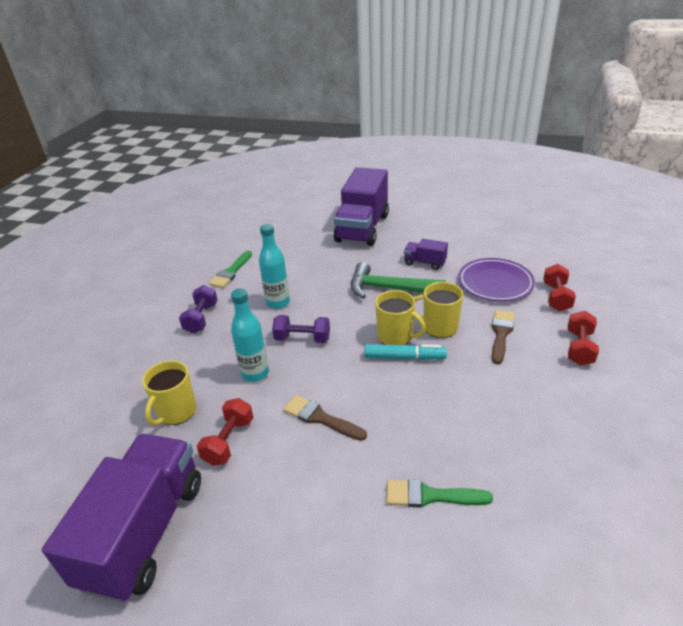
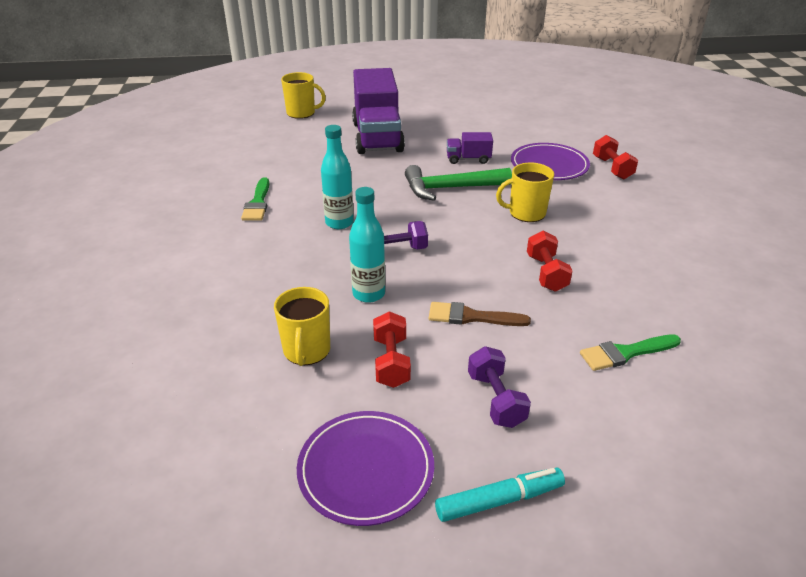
camera: 25 degrees left, 0 degrees up
purple truck [42,434,201,603] -> purple plate [297,411,434,526]
purple dumbbell [179,285,218,334] -> purple dumbbell moved to [468,346,531,428]
turquoise marker [364,344,447,360] -> turquoise marker moved to [435,468,565,522]
yellow mug [375,290,426,345] -> yellow mug moved to [281,72,326,119]
brown brush [492,310,515,364] -> none
red dumbbell [568,311,599,366] -> red dumbbell moved to [527,231,573,292]

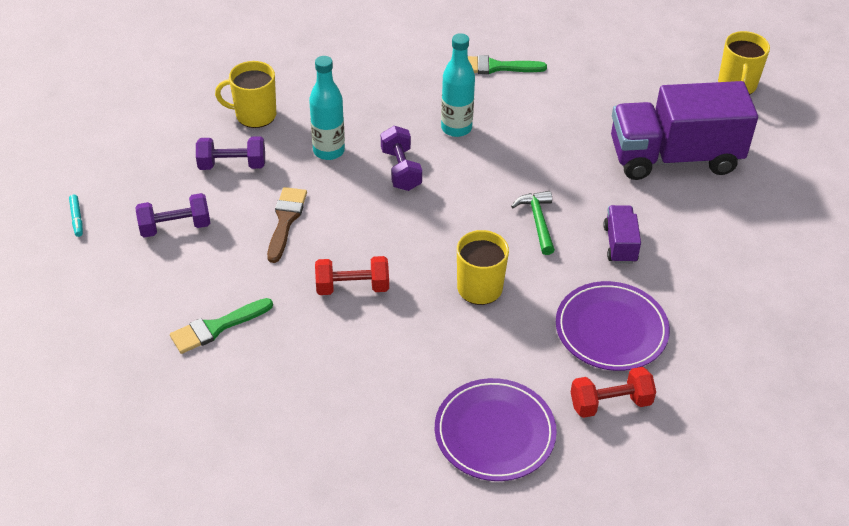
camera: 90 degrees right, 10 degrees up
purple plate [297,411,434,526] -> purple plate moved to [435,378,557,481]
red dumbbell [373,311,411,388] -> purple dumbbell [196,136,265,170]
green hammer [405,165,512,201] -> green hammer [511,191,555,255], size x0.59
turquoise marker [435,468,565,522] -> turquoise marker [69,195,83,237], size x0.54
green brush [580,334,681,371] -> green brush turned 105 degrees counterclockwise [170,298,273,354]

